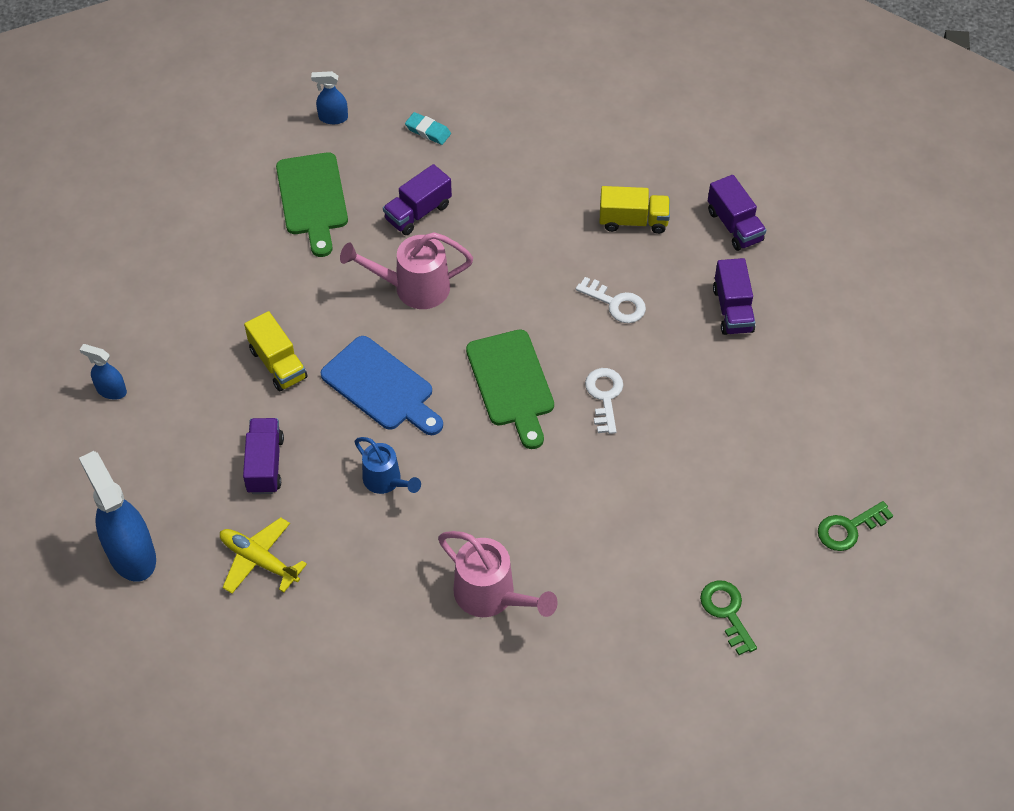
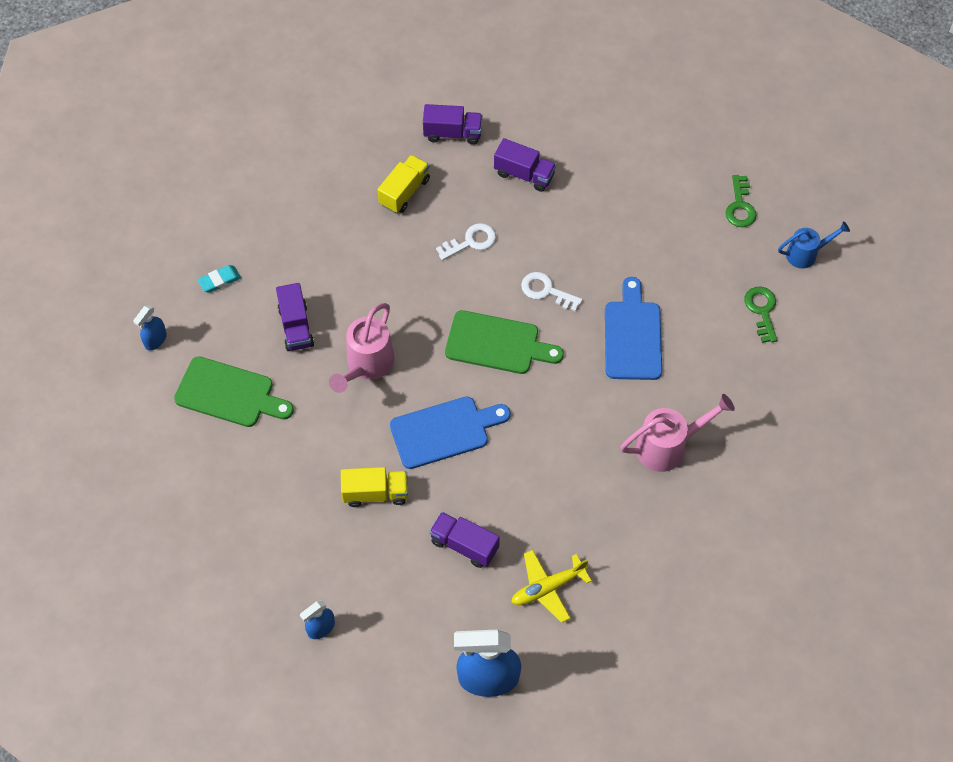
camera: 60 degrees left, 5 degrees up
blue watering can [354,437,421,494] -> blue watering can moved to [778,221,850,268]
green key [700,580,757,655] -> green key turned 75 degrees clockwise [744,287,777,343]
none -> blue cutting board [605,277,662,380]

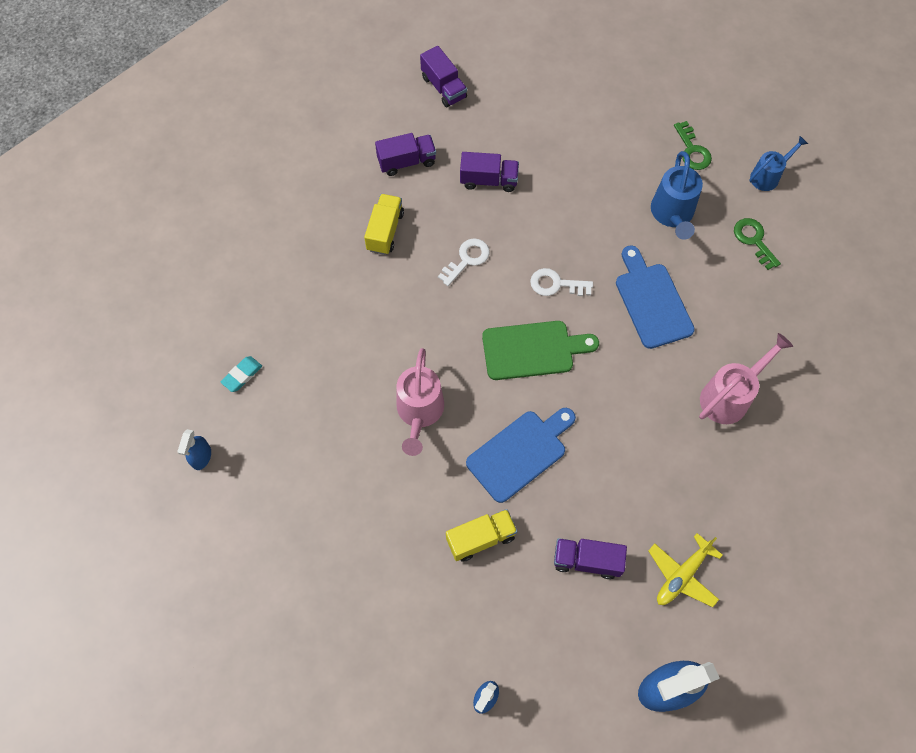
camera: 20 degrees left, 5 degrees up
green cutting board [174,356,294,427] -> none
purple truck [276,283,314,351] -> purple truck moved to [420,46,467,108]
none -> blue watering can [651,151,703,240]

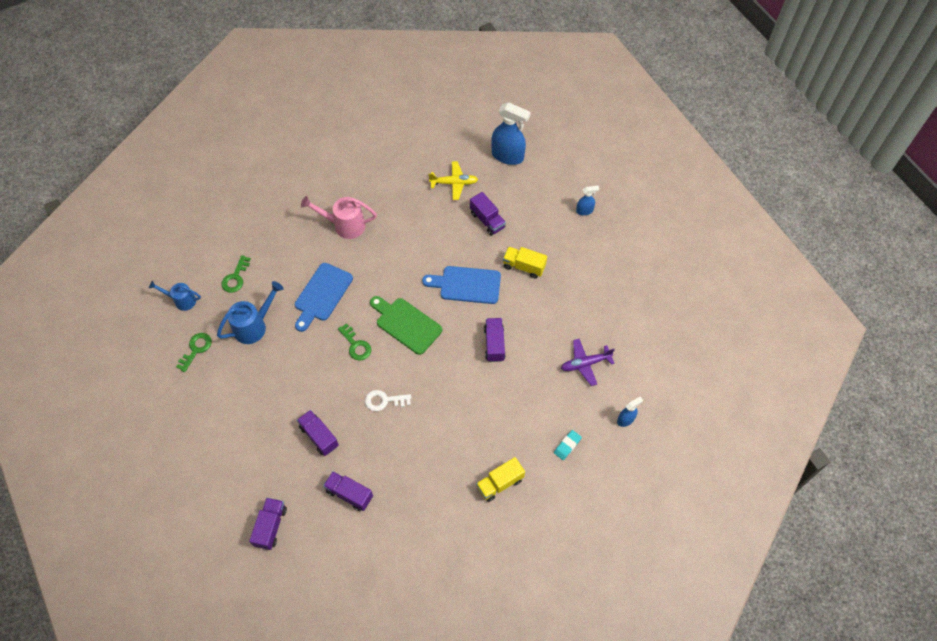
camera: 135 degrees left, 5 degrees down
turquoise eraser [221,356,262,392] -> turquoise eraser turned 45 degrees counterclockwise [554,430,582,460]
yellow truck [364,194,404,255] -> yellow truck moved to [476,457,525,502]
pink watering can [397,348,444,456] -> purple truck [484,318,506,362]
white key [530,268,593,296] -> green key [338,323,371,361]
none -> purple plane [561,339,615,386]

